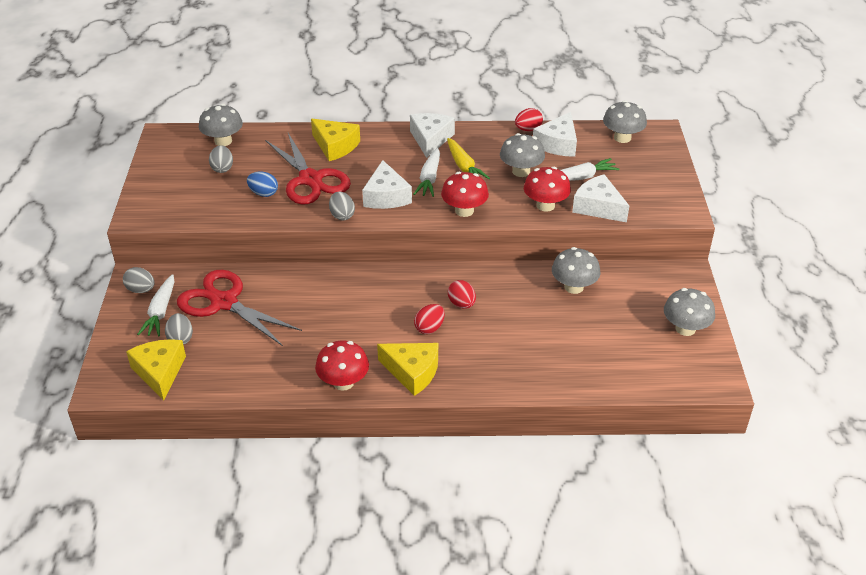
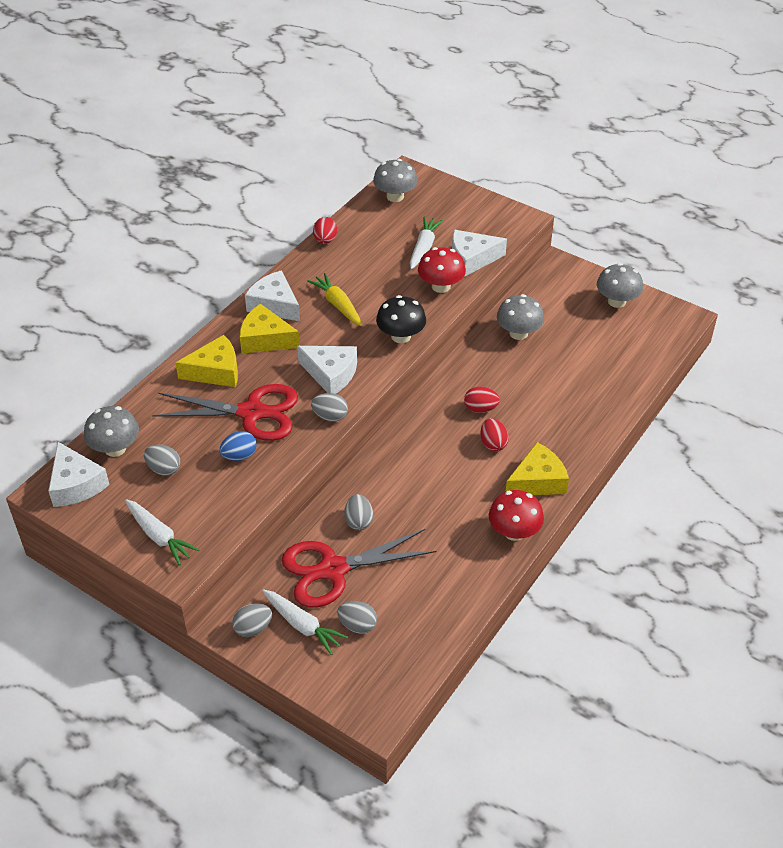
camera: 55 degrees left, 5 degrees up
yellow cheese [126,339,186,401] -> yellow cheese moved to [240,303,300,354]
white carrot [413,148,440,197] -> white carrot moved to [125,499,199,566]
red mushroom [441,172,489,217] -> black mushroom [376,295,426,343]
yellow carrot [447,138,490,179] -> yellow carrot turned 135 degrees counterclockwise [307,273,362,326]
grey mushroom [500,133,545,177] -> none
white cheese [533,112,577,157] -> white cheese moved to [48,442,110,507]
none -> grey egg [344,494,373,530]

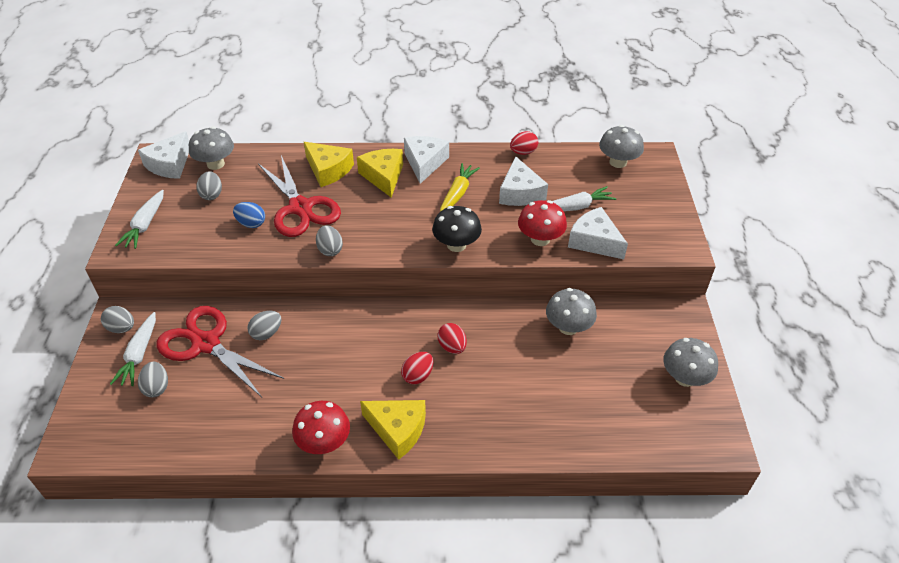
camera: 55 degrees right, 0 degrees up
white cheese [297,346,357,394] -> white cheese moved to [499,156,548,206]

